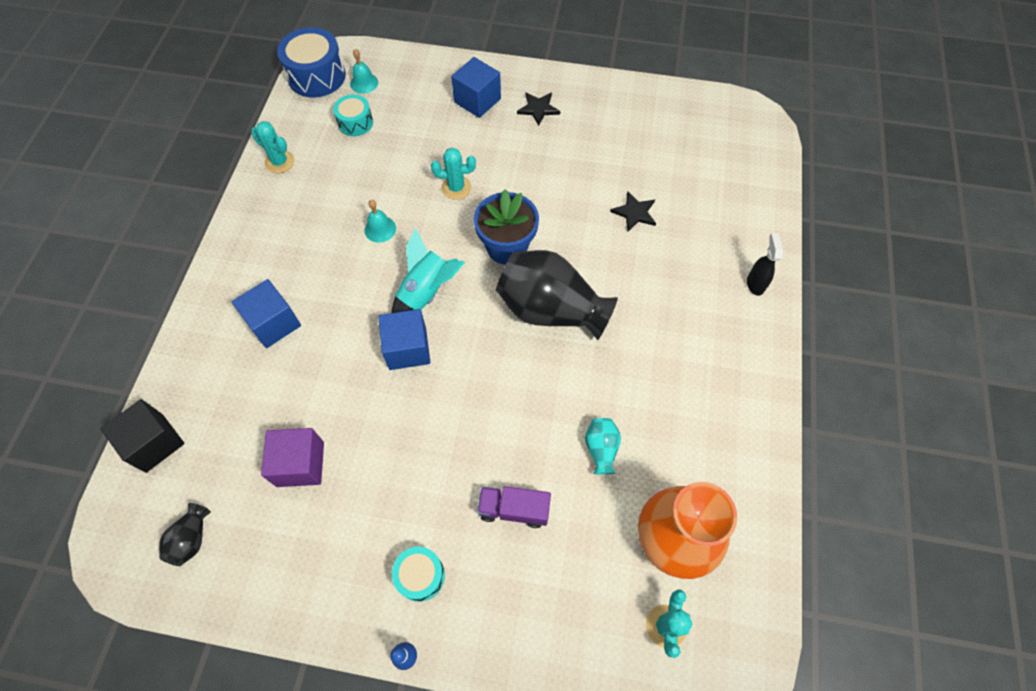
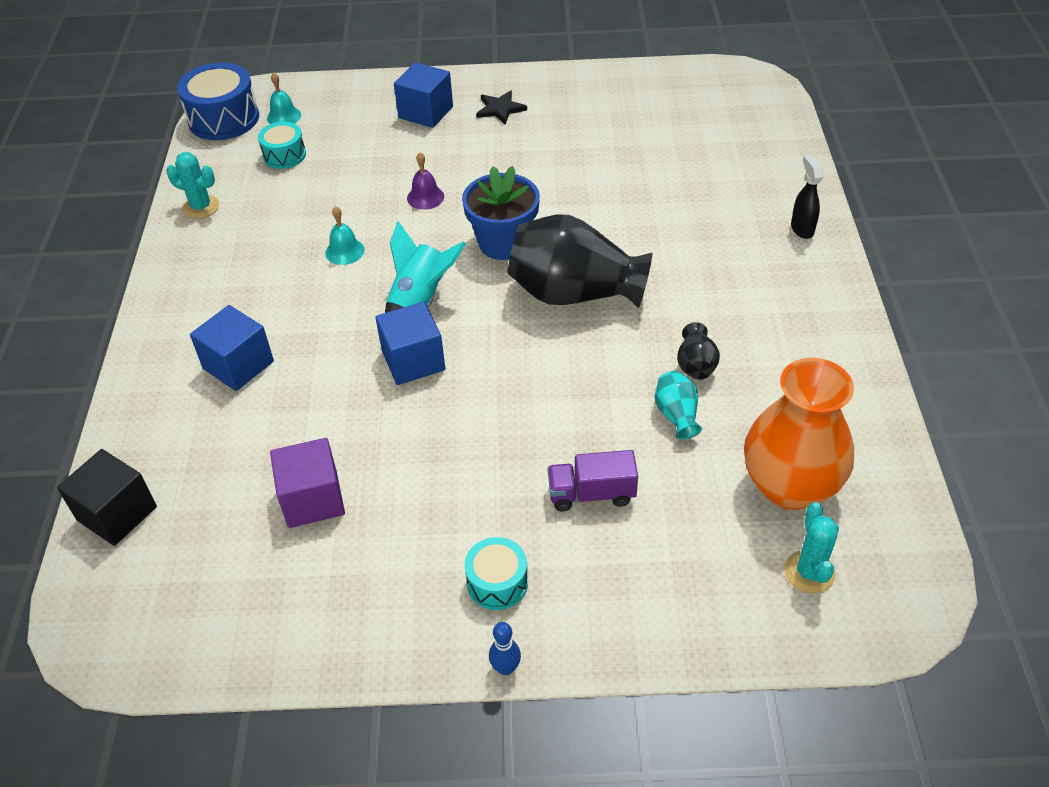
camera: 10 degrees left, 15 degrees down
black vase [159,503,211,566] -> black vase moved to [677,322,720,380]
turquoise cactus [431,148,476,200] -> purple bell [407,152,444,210]
black star [610,191,656,232] -> none

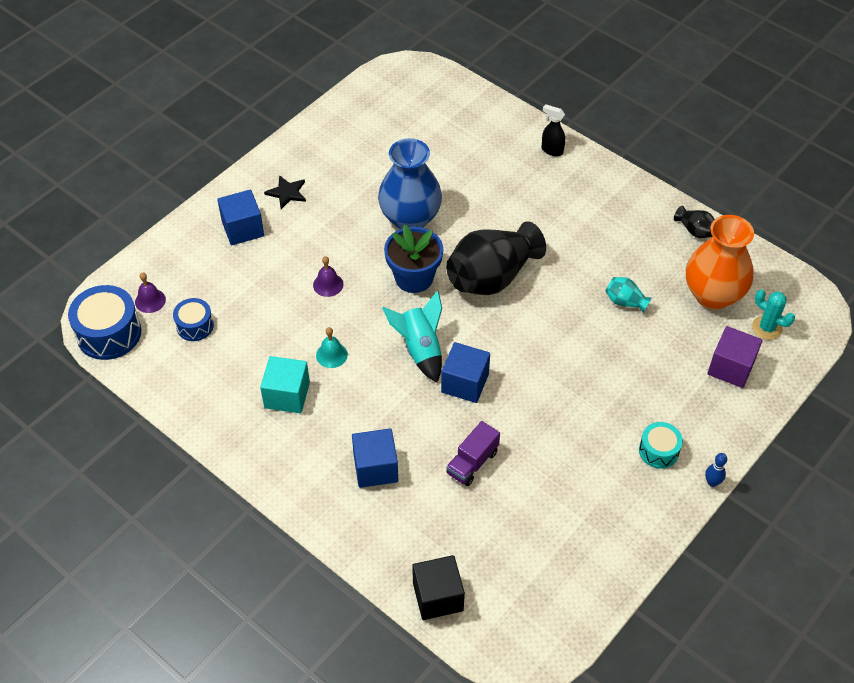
camera: 50 degrees left, 5 degrees up
turquoise cactus [166,152,219,219] -> none
turquoise drum [258,122,306,169] -> blue drum [173,298,214,341]
turquoise bell [267,72,301,124] -> purple bell [135,272,166,313]
purple cube [270,438,345,528] -> purple cube moved to [707,326,763,388]
purple truck [548,450,638,511] -> purple truck moved to [446,421,500,486]
black vase [677,322,720,380] -> black vase moved to [674,206,715,238]
none -> turquoise cube [260,356,310,413]
none -> blue vase [378,138,442,229]

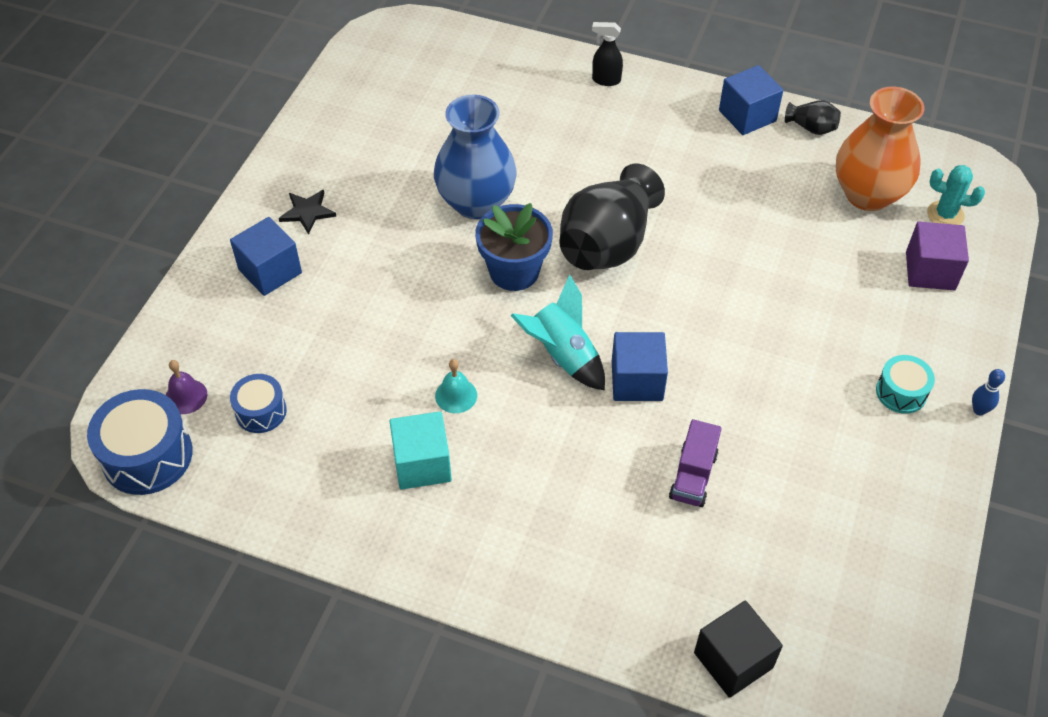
camera: 20 degrees left, 0 degrees up
purple bell [313,256,343,297] -> none
blue cube [352,428,398,488] -> blue cube moved to [719,65,783,135]
turquoise vase [605,277,652,313] -> none

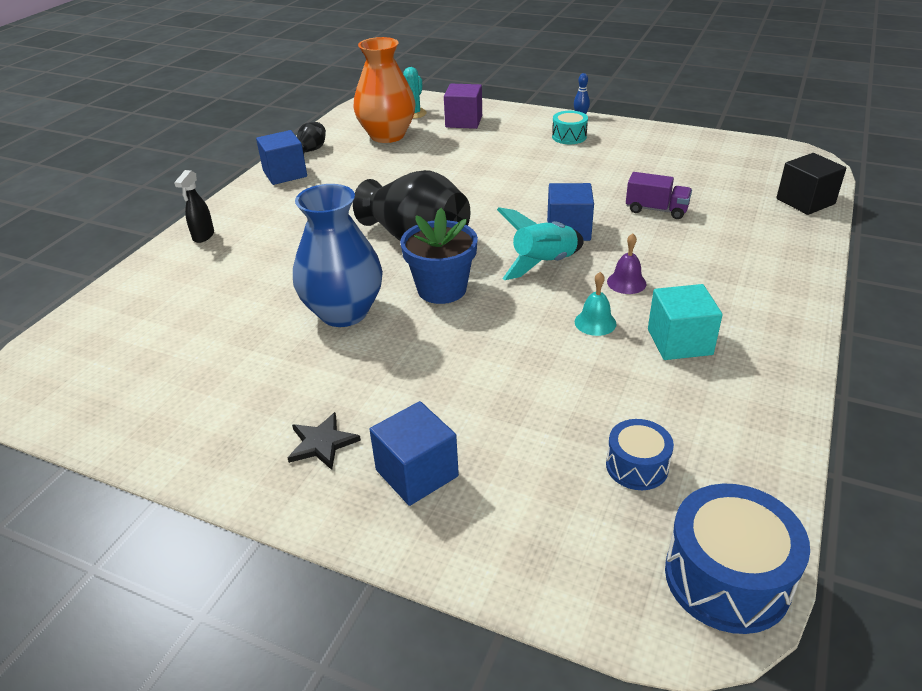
camera: 85 degrees left, 15 degrees down
purple bell [166,360,207,414] -> purple bell moved to [607,233,647,294]

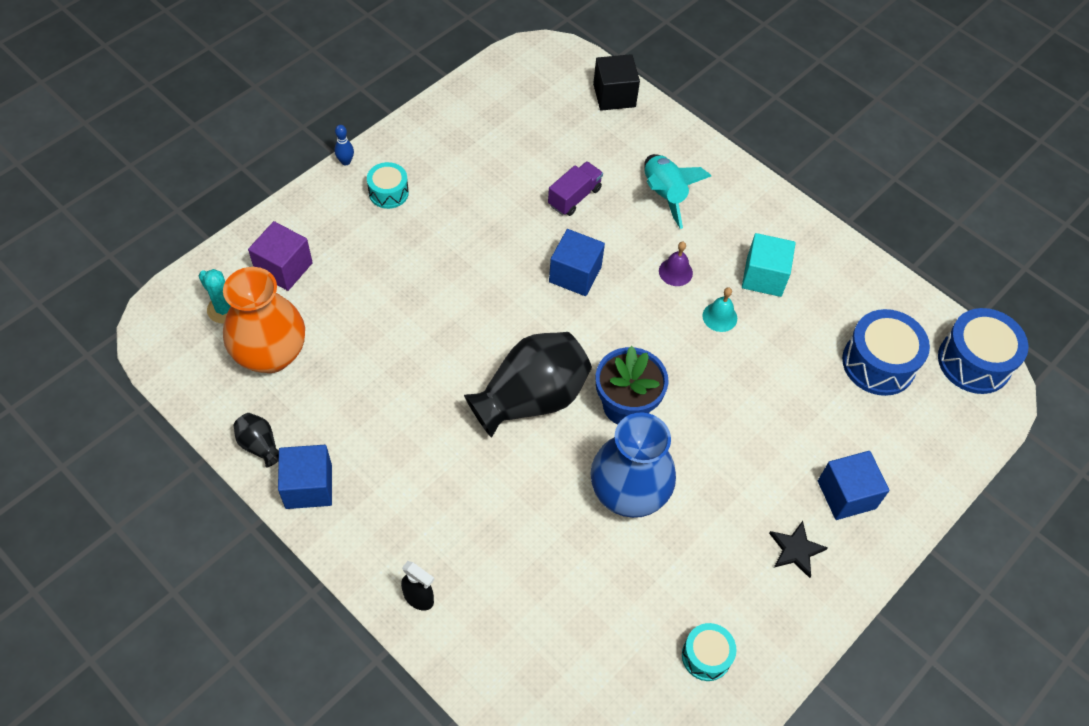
camera: 75 degrees left, 20 degrees up
turquoise rocket [497,207,584,280] -> turquoise rocket moved to [644,154,711,229]
blue drum [606,419,674,490] -> blue drum [842,309,930,396], size x1.72
none -> turquoise drum [682,623,736,681]

